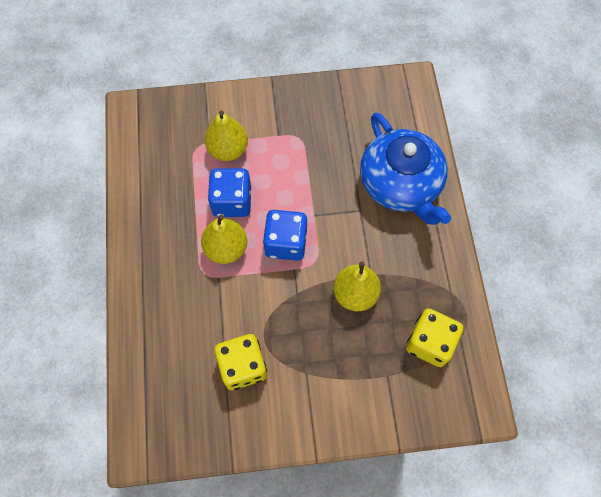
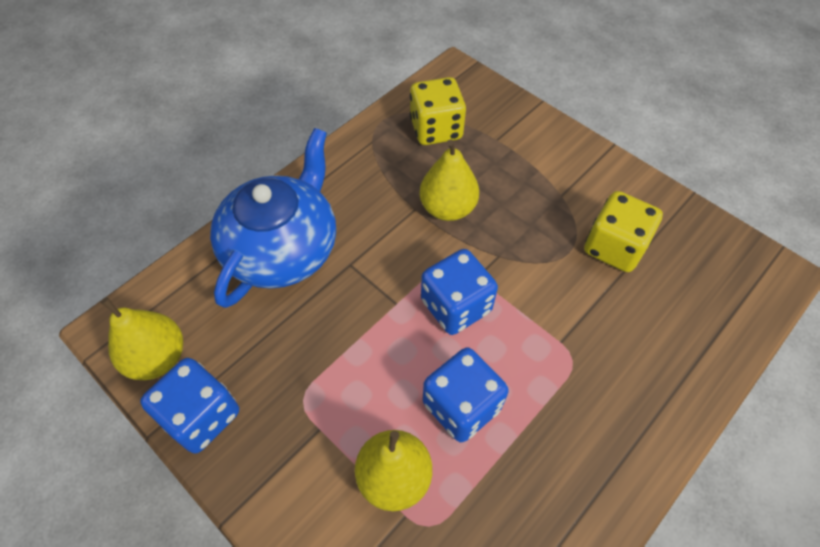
camera: 130 degrees left, 10 degrees down
yellow pear [201,215,247,264] -> yellow pear moved to [100,297,183,380]
none -> blue dice [140,358,239,453]

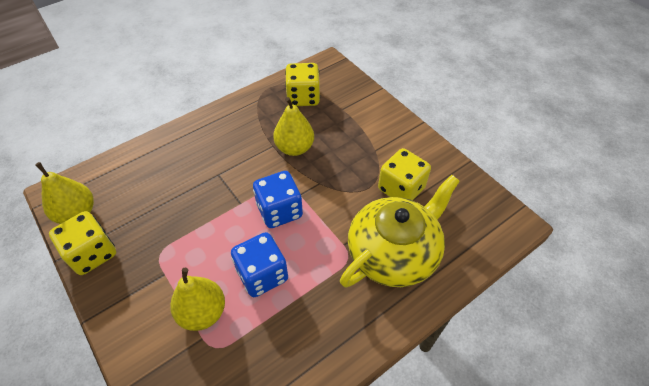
camera: 10 degrees right, 5 degrees down
blue dice [140,358,239,453] -> yellow dice [49,211,116,275]
blue teapot [210,128,336,308] -> none
none -> yellow teapot [340,175,460,288]

